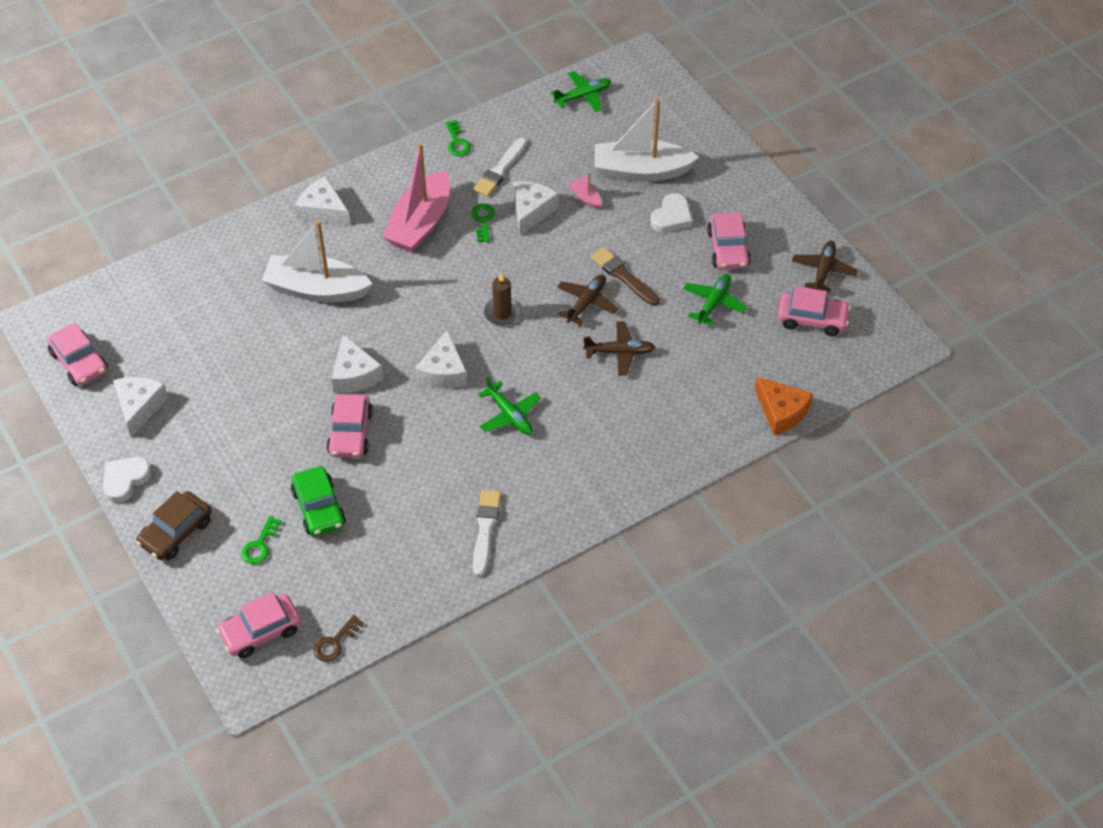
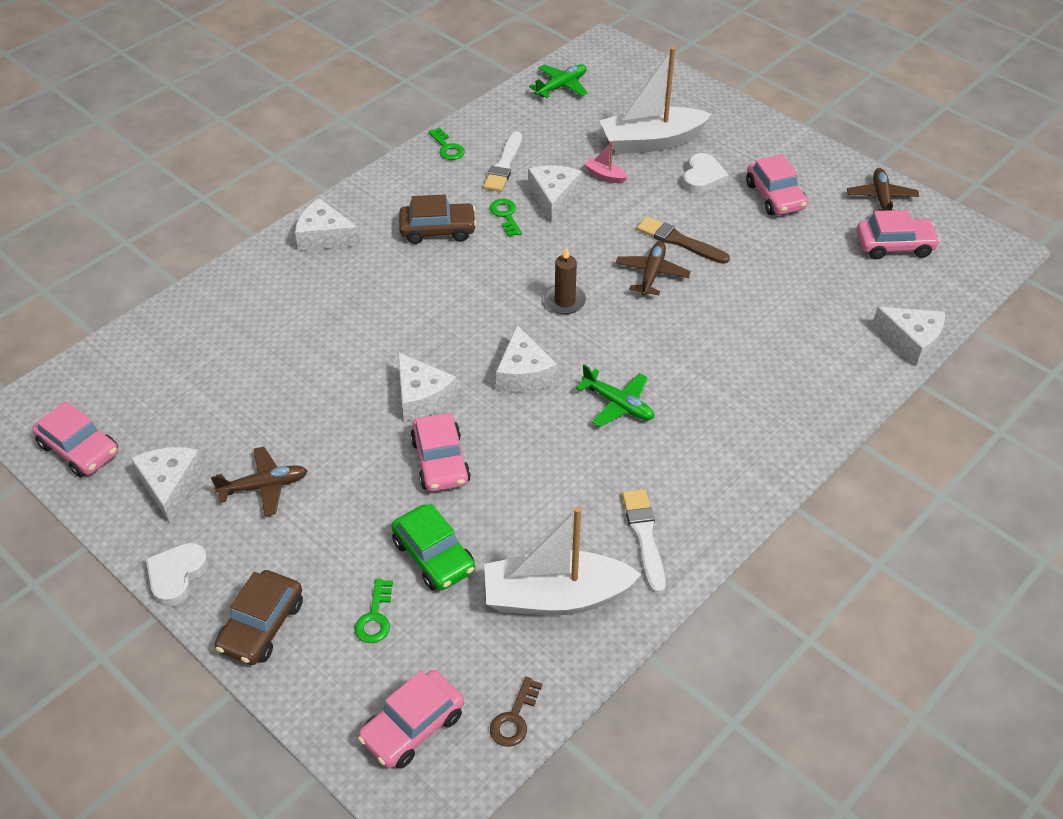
camera: 15 degrees left, 5 degrees down
white boat [262,220,373,302] -> white boat moved to [484,506,642,615]
pink boat [383,143,450,252] -> brown car [399,195,477,244]
brown plane [583,321,655,376] -> brown plane moved to [211,447,307,516]
green plane [683,274,747,326] -> none
orange cheese [755,377,813,435] -> white cheese [872,307,945,366]

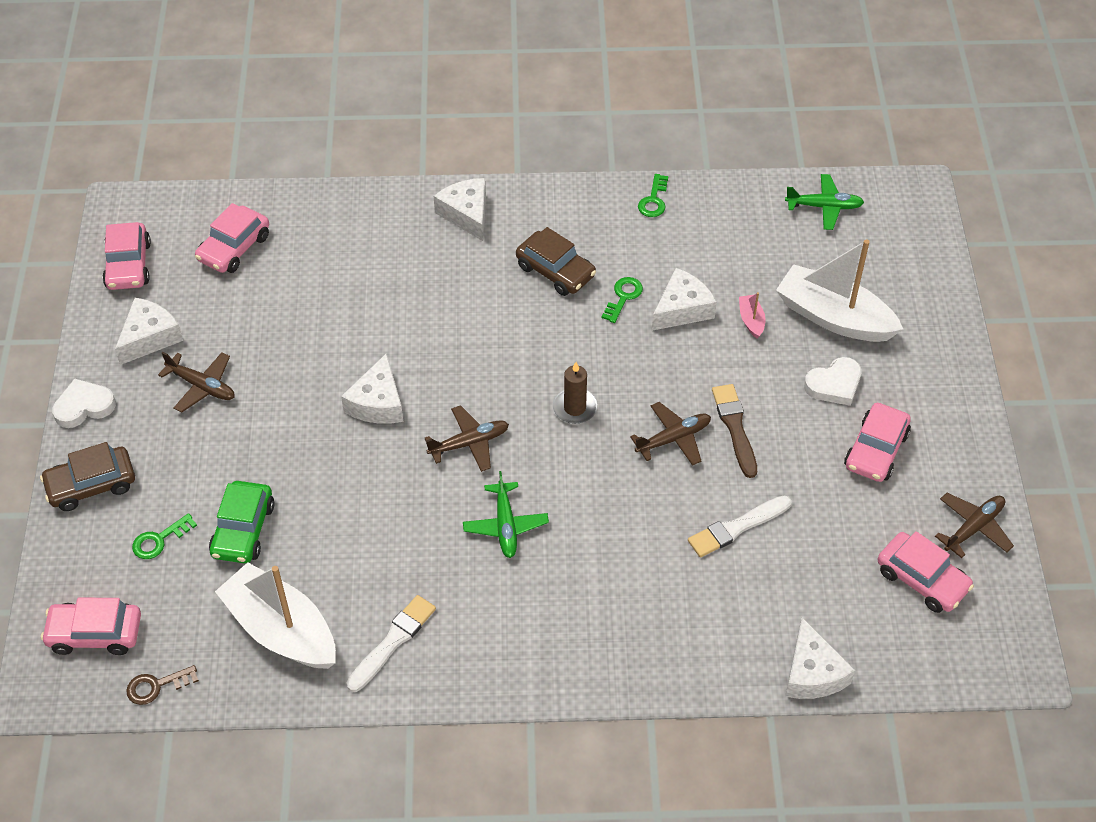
camera: 45 degrees right, 5 degrees up
pink car [410,413,471,492] -> pink car moved to [195,203,269,273]
white brush [483,131,522,192] -> white brush moved to [688,495,792,557]
white cheese [496,325,557,392] -> brown plane [424,405,509,472]

